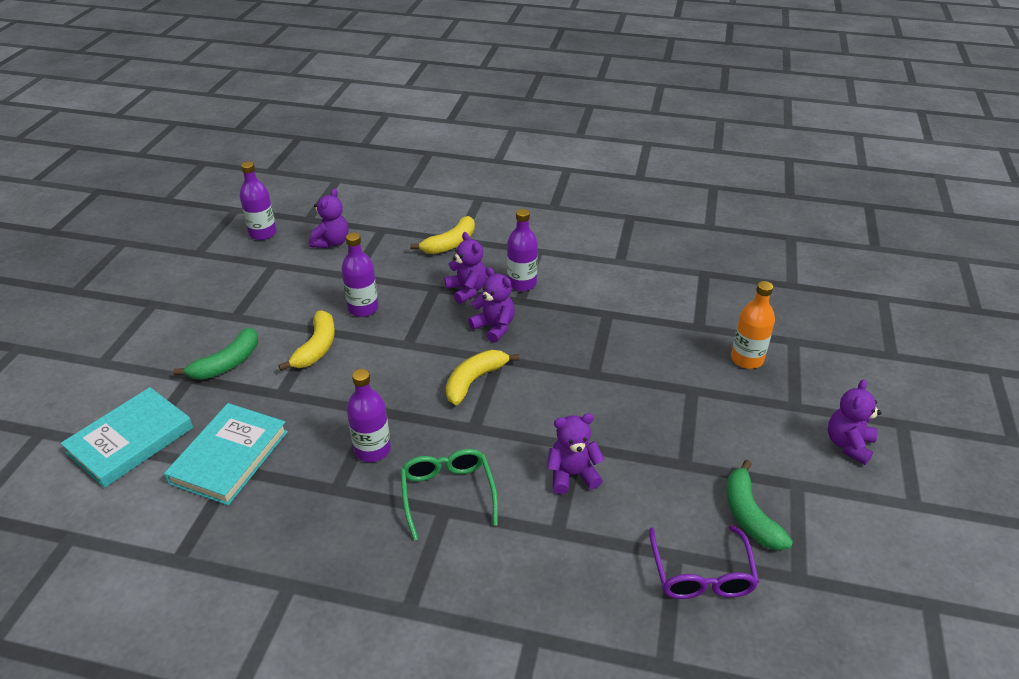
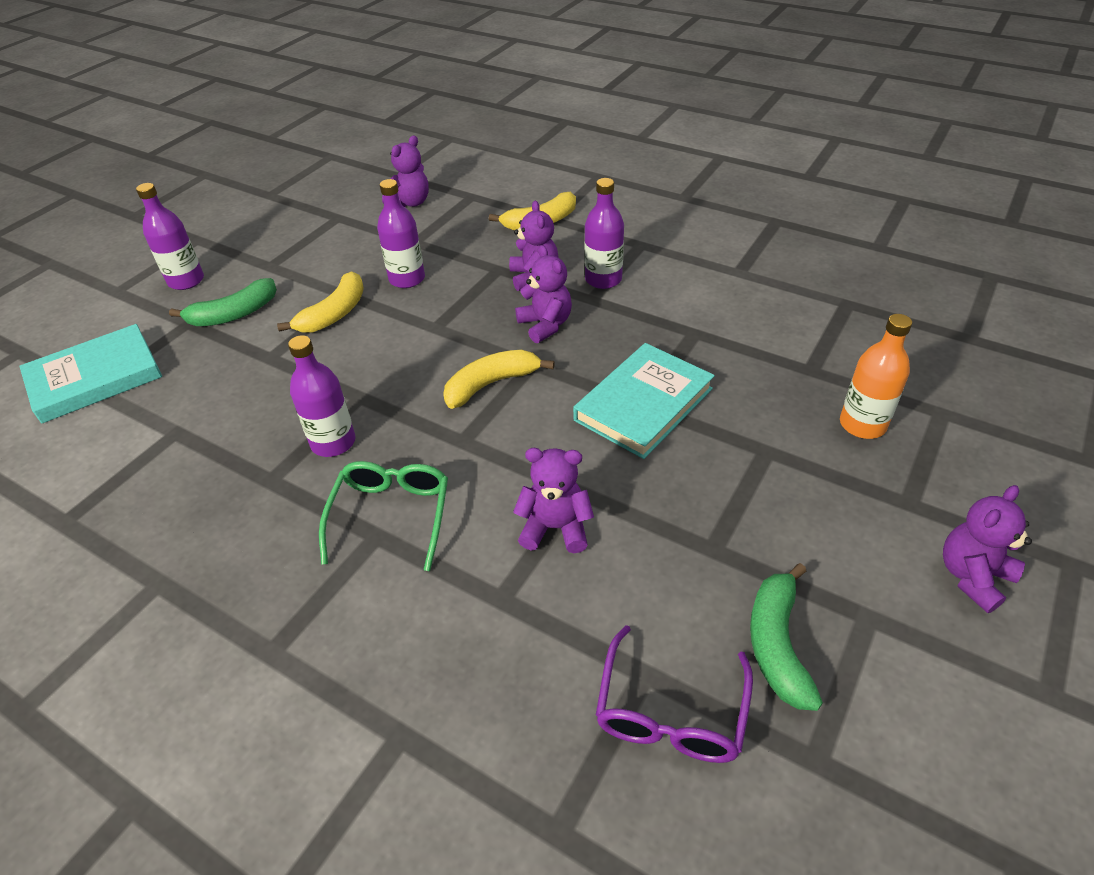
camera: 20 degrees right, 5 degrees up
turquoise book [164,403,288,505] -> turquoise book moved to [573,343,715,459]
purple bottle [240,161,277,240] -> purple bottle moved to [136,183,204,290]

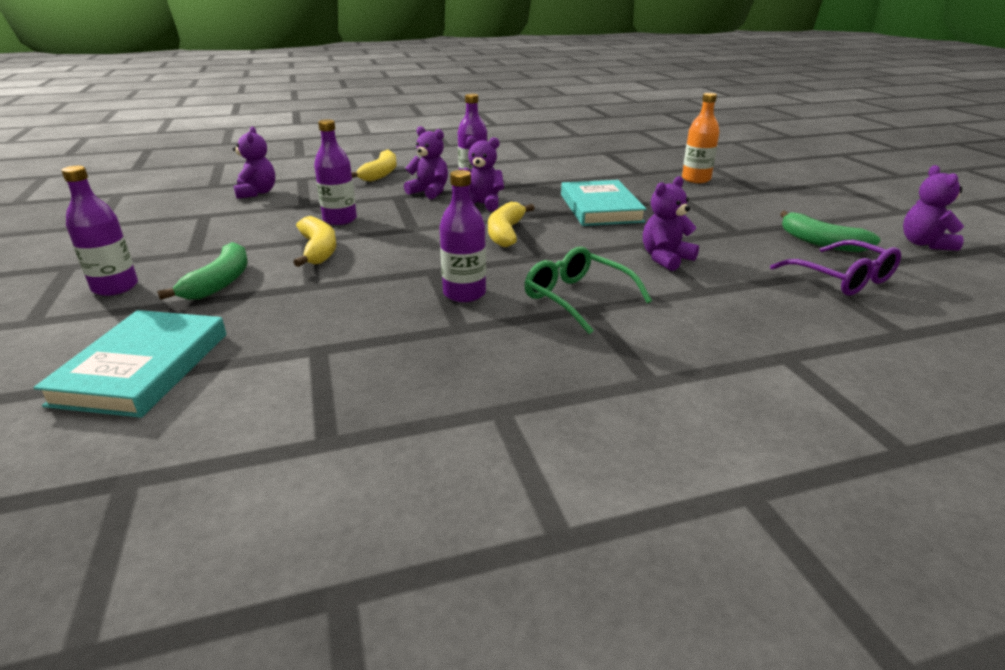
camera: 50 degrees left, 15 degrees down
purple teddy bear [943,485,1032,613] -> purple teddy bear moved to [903,165,964,251]

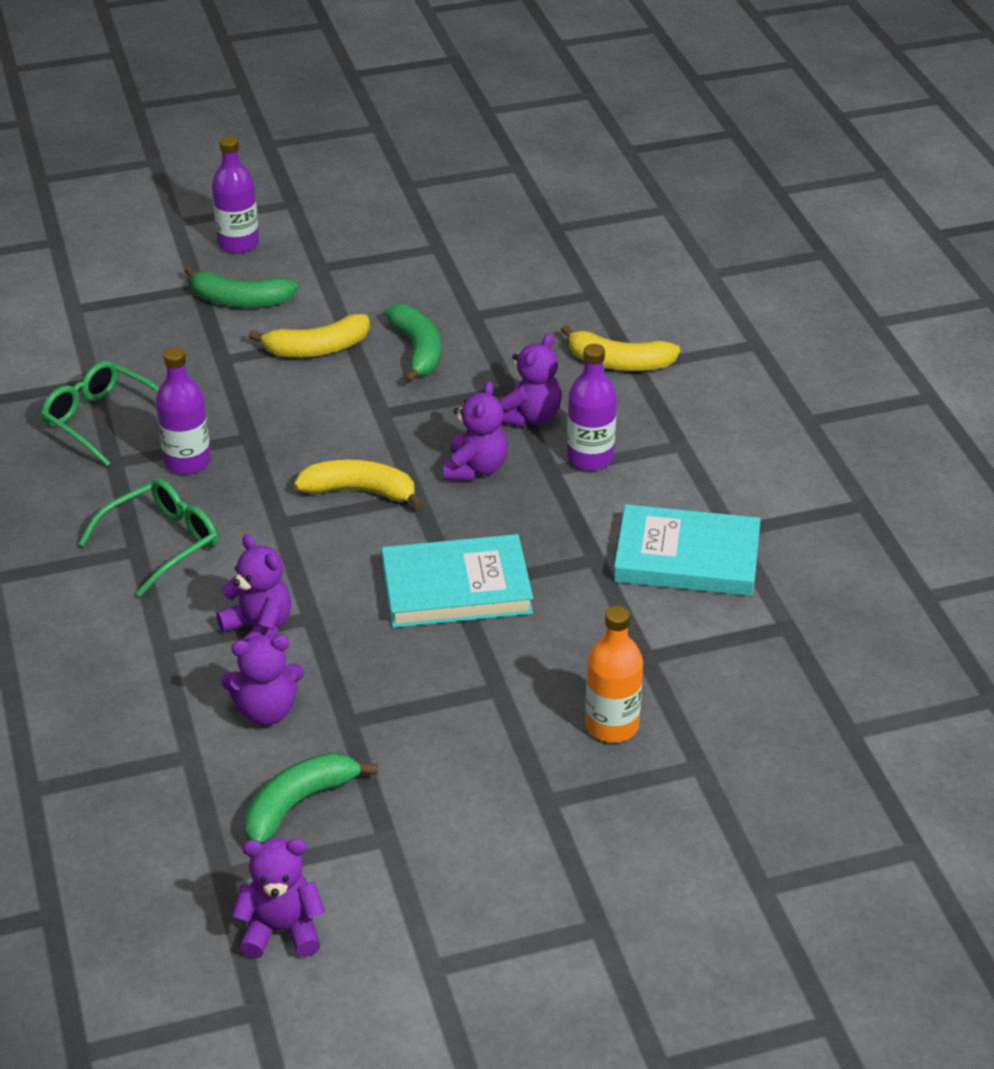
camera: 90 degrees right, 10 degrees up
turquoise book [33,310,226,418] -> turquoise book moved to [614,504,761,596]
purple teddy bear [233,127,275,199] -> purple teddy bear moved to [221,635,304,726]
purple bottle [314,119,357,225] -> green banana [384,304,441,384]
purple glasses [770,240,901,296] -> none
none -> green glasses [41,361,159,466]

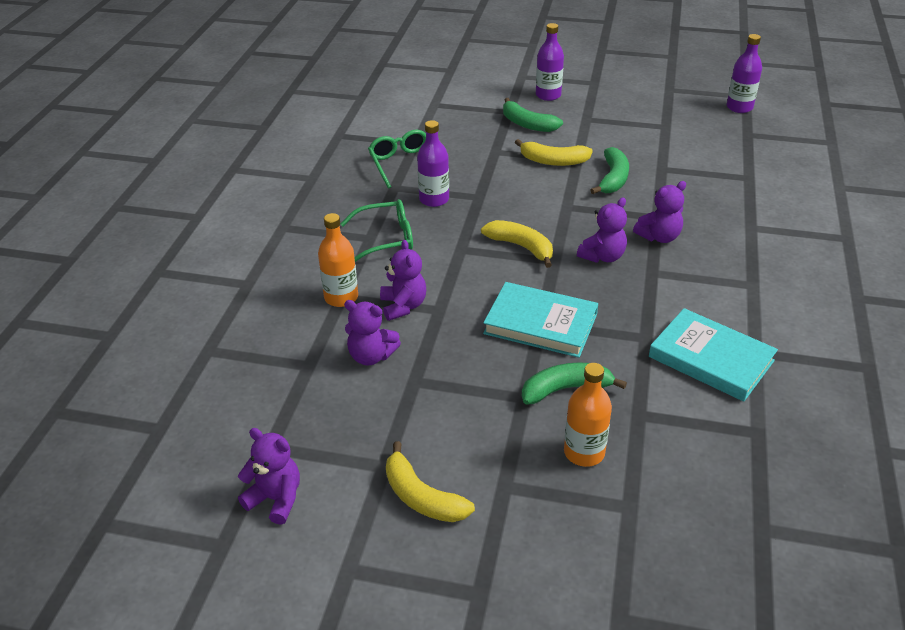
camera: 30 degrees right, 0 degrees up
green banana [244,753,378,843] -> green banana moved to [522,362,627,405]
yellow banana [561,325,680,371] -> yellow banana moved to [386,441,475,522]
purple bottle [567,344,617,471] -> purple bottle moved to [727,34,762,113]
none -> orange bottle [318,213,358,307]

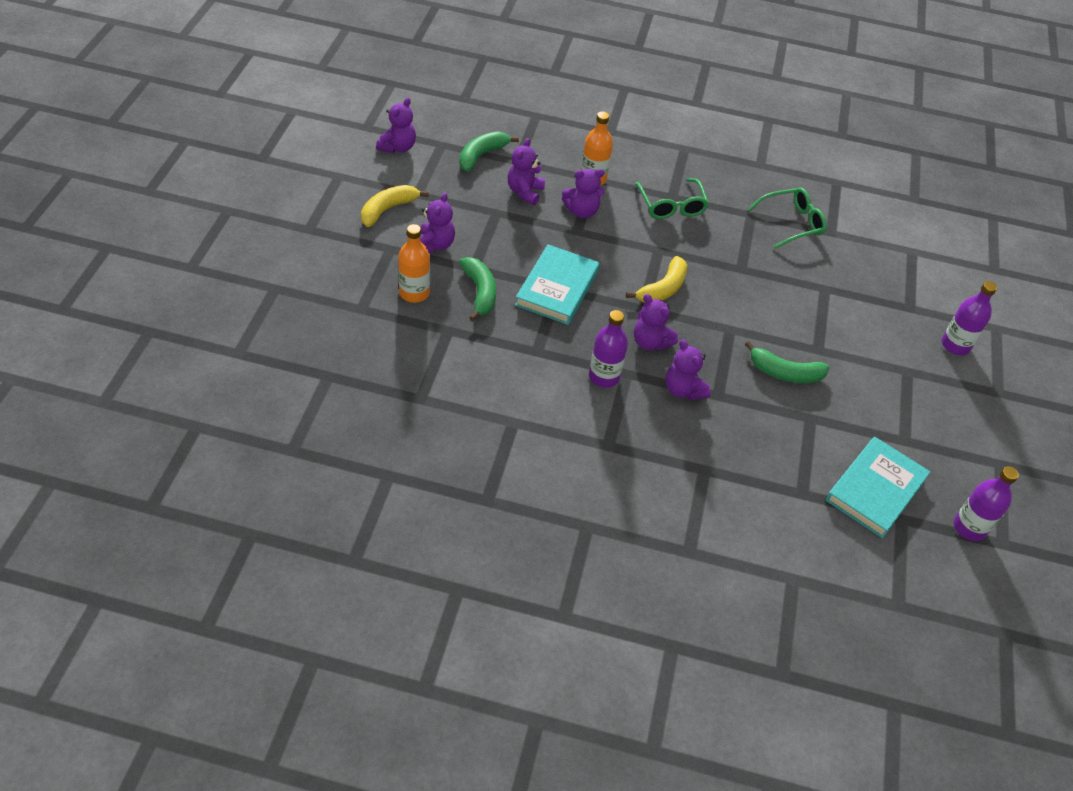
camera: 85 degrees right, 10 degrees up
purple bottle [417,120,449,207] -> purple bottle moved to [589,310,628,388]
green banana [503,98,563,132] -> green banana moved to [459,131,519,171]
yellow banana [515,139,593,166] -> none
turquoise book [649,308,778,402] -> turquoise book moved to [826,437,930,538]
none -> purple teddy bear [420,193,455,253]

